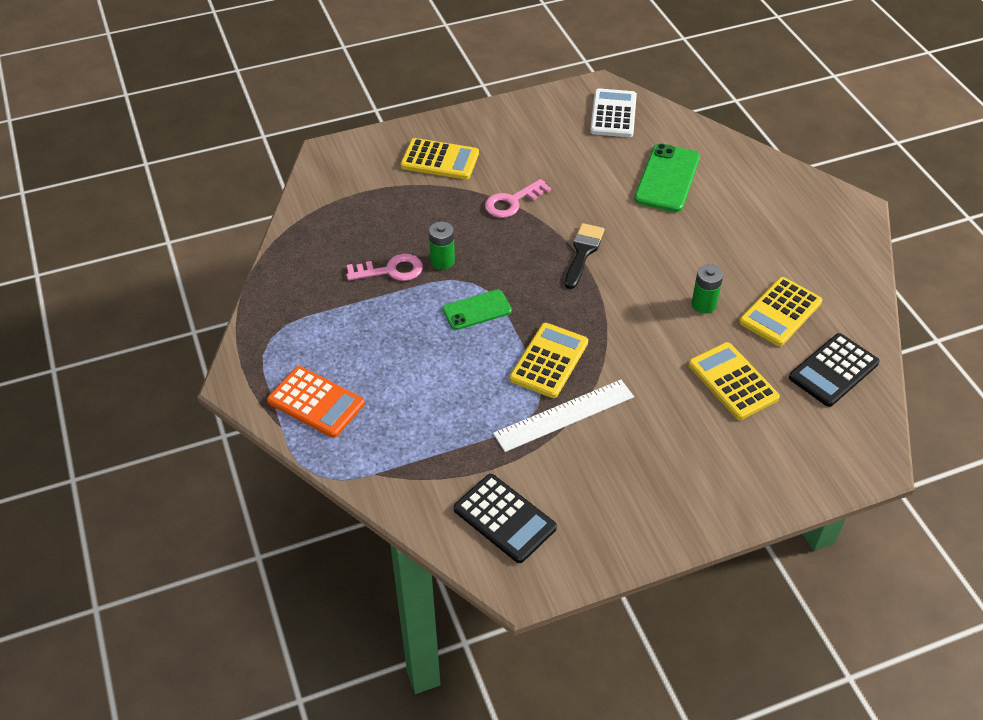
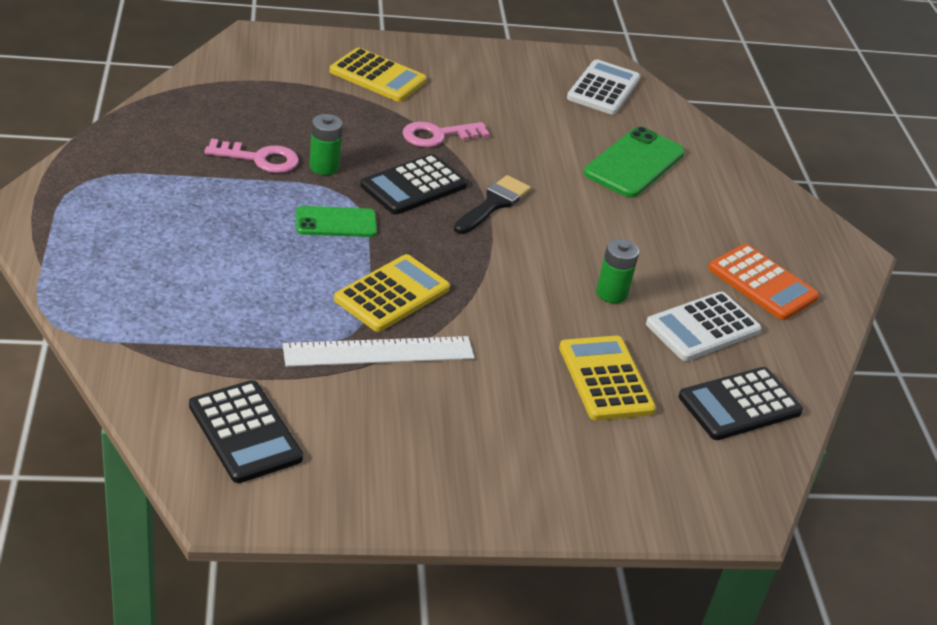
camera: 10 degrees right, 10 degrees down
orange calculator [267,366,365,438] -> orange calculator moved to [708,244,819,320]
yellow calculator [739,277,822,346] -> white calculator [646,291,762,361]
none -> black calculator [360,154,467,215]

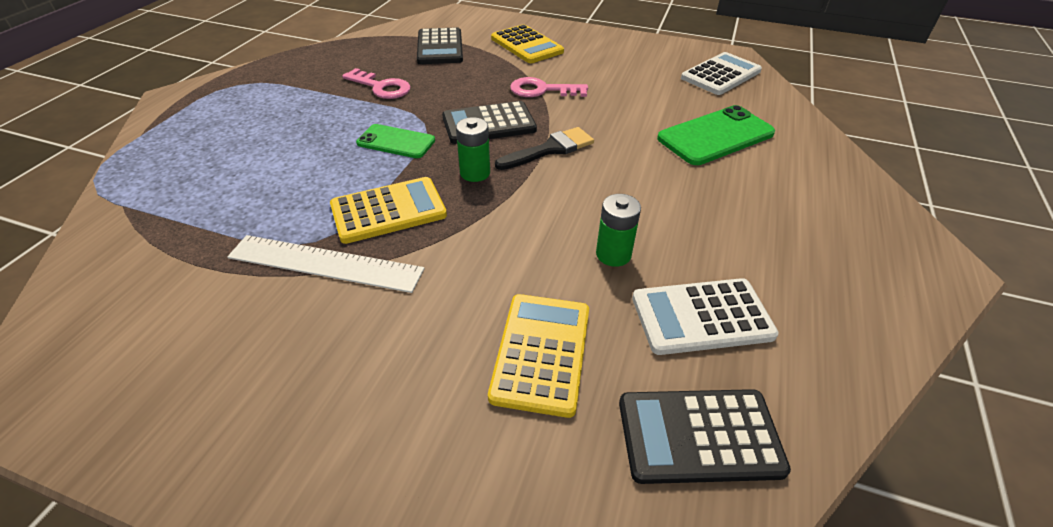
camera: 30 degrees right, 5 degrees up
black calculator [189,380,303,483] -> black calculator moved to [417,27,463,64]
green battery [309,114,343,175] -> green battery moved to [456,117,490,182]
orange calculator [708,244,819,320] -> none

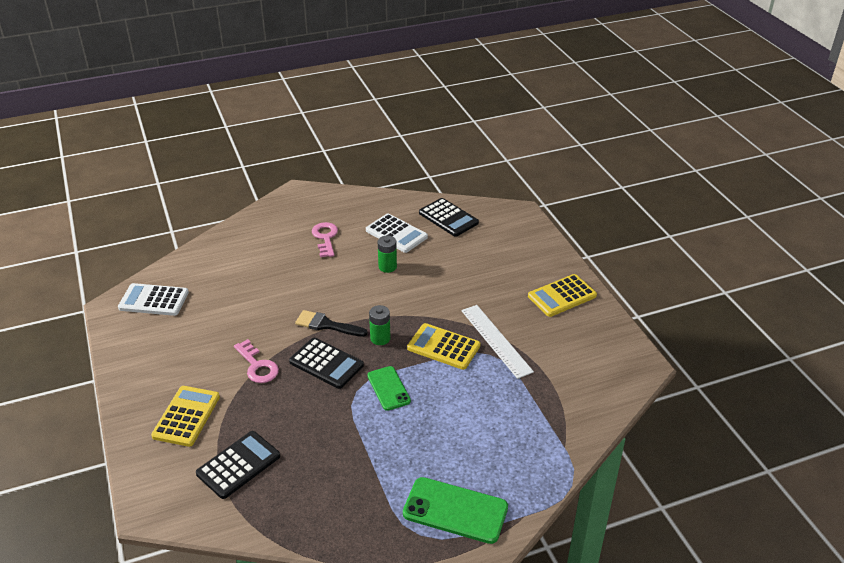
camera: 130 degrees left, 5 degrees down
pink key [342,68,411,99] -> pink key moved to [312,222,338,257]
yellow calculator [488,294,589,418] -> yellow calculator moved to [528,274,597,317]
green phone [657,105,775,165] -> green phone moved to [403,477,508,544]

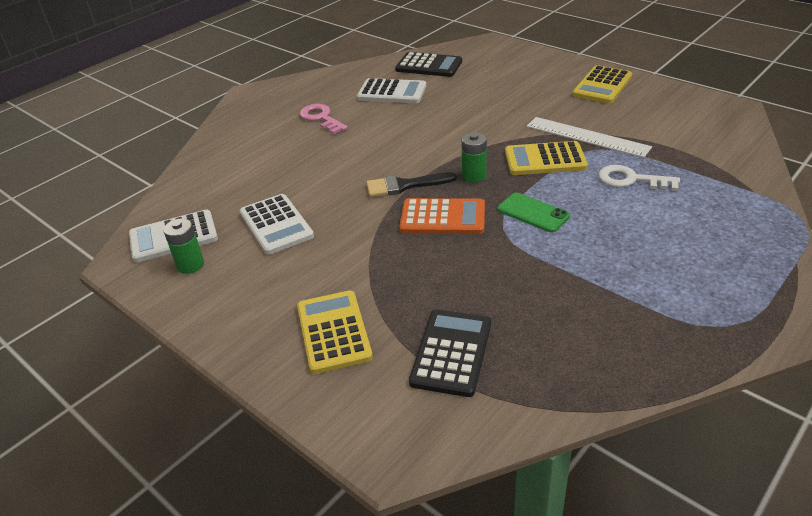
camera: 25 degrees left, 0 degrees up
pink key [234,339,279,383] -> none
black calculator [289,338,364,389] -> orange calculator [399,198,485,234]
green battery [378,236,397,273] -> green battery moved to [163,218,204,274]
green phone [403,477,508,544] -> none
none -> white calculator [240,194,314,255]
none -> white key [598,165,680,191]

